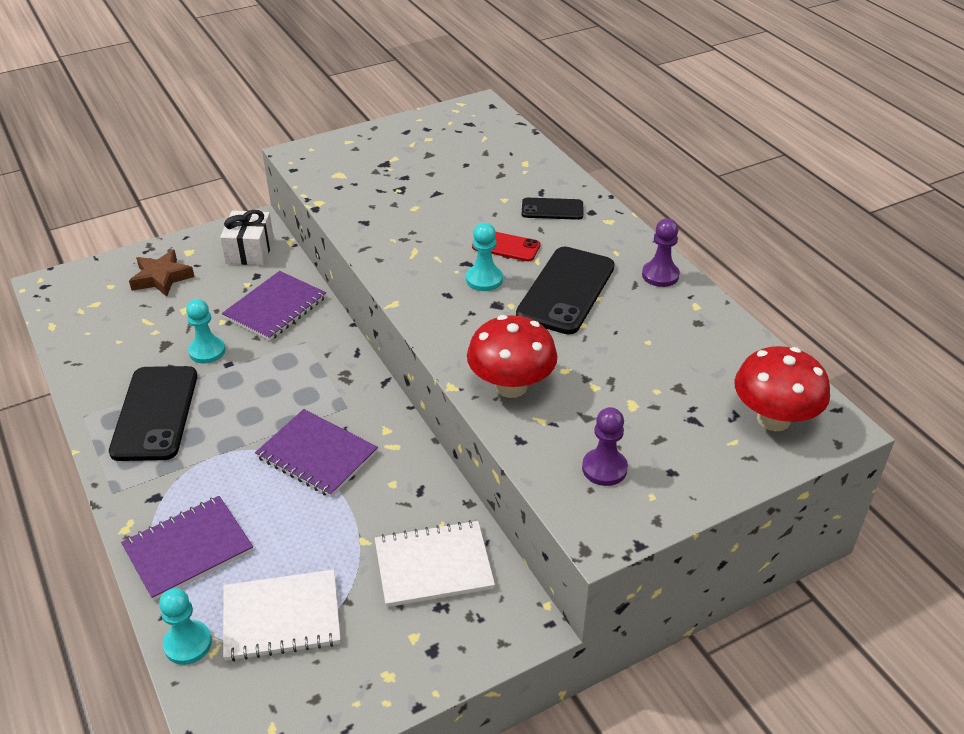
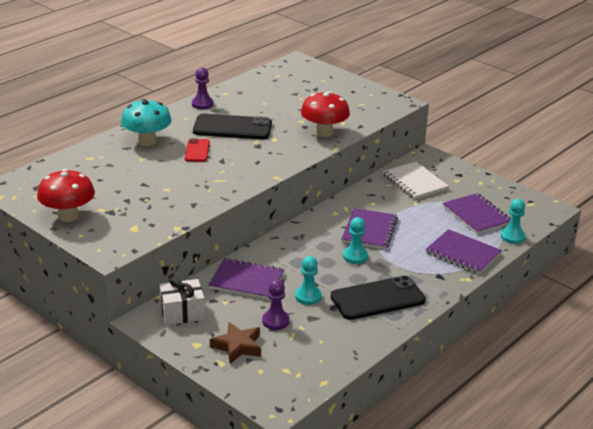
camera: 110 degrees left, 10 degrees down
white notebook [223,569,341,662] -> purple notebook [442,193,511,234]
turquoise pawn [466,223,503,291] -> turquoise pawn moved to [343,217,368,264]
black phone [522,198,584,220] -> turquoise mushroom [121,99,172,146]
purple pawn [582,407,628,486] -> purple pawn moved to [262,280,290,330]
red mushroom [734,346,830,431] -> red mushroom moved to [37,169,95,222]

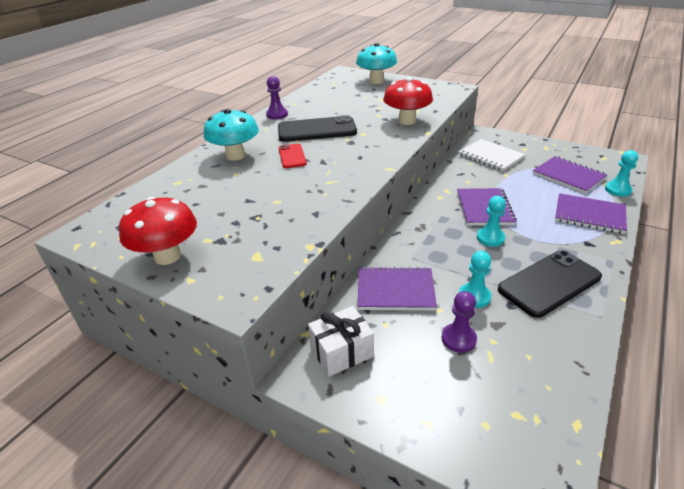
camera: 10 degrees left, 5 degrees up
brown star [210,322,261,364] -> none
none -> turquoise mushroom [356,43,397,84]

